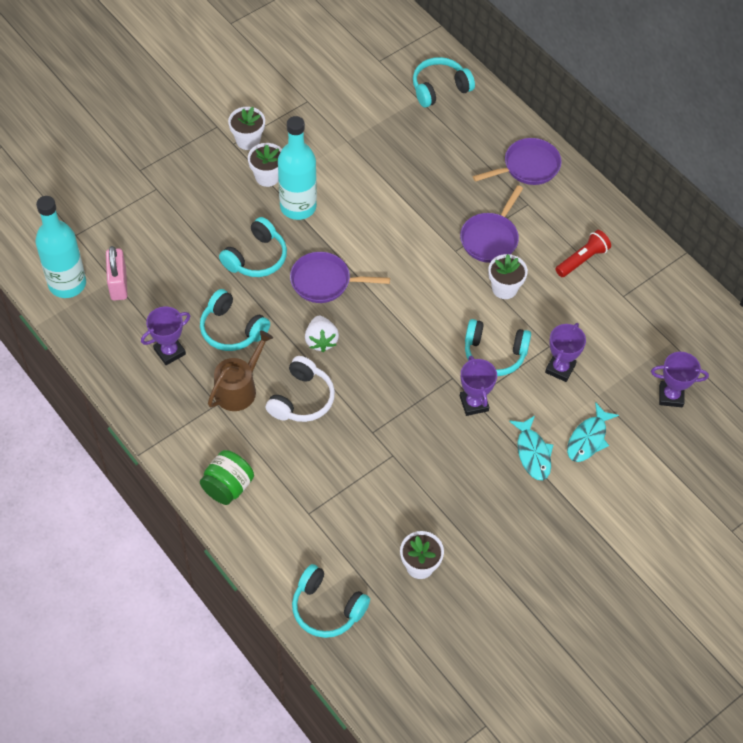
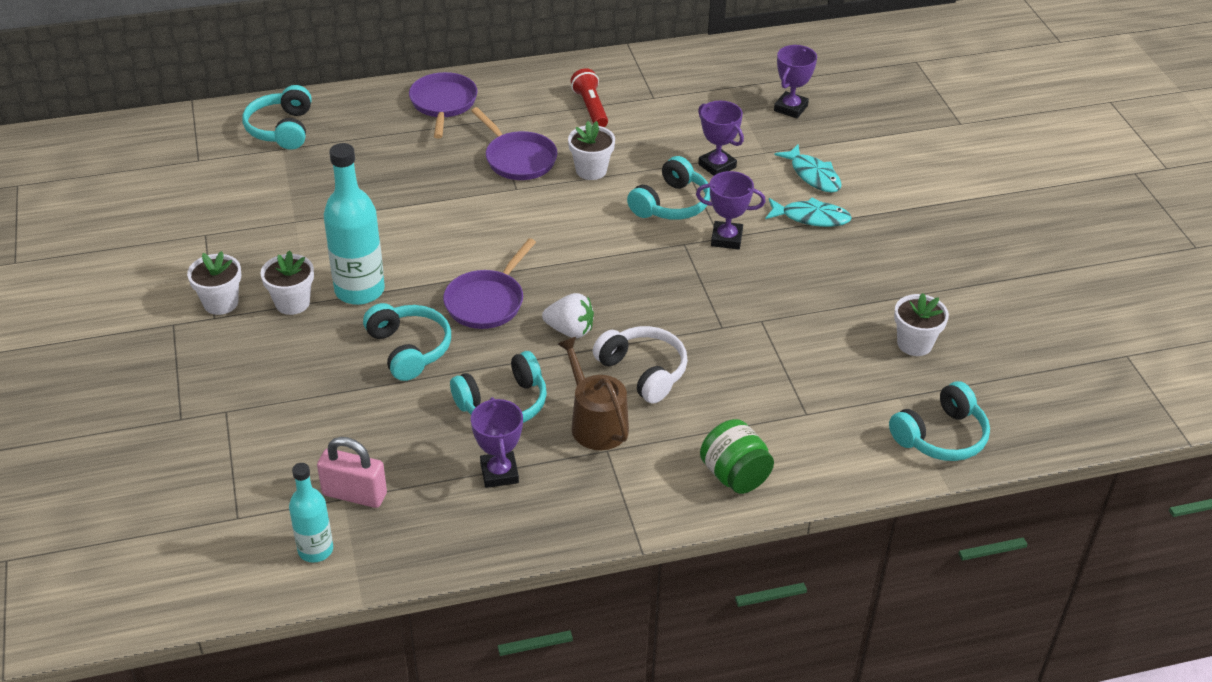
camera: 65 degrees left, 15 degrees down
turquoise bottle [35,196,86,298] -> turquoise bottle [289,463,333,563], size x0.60

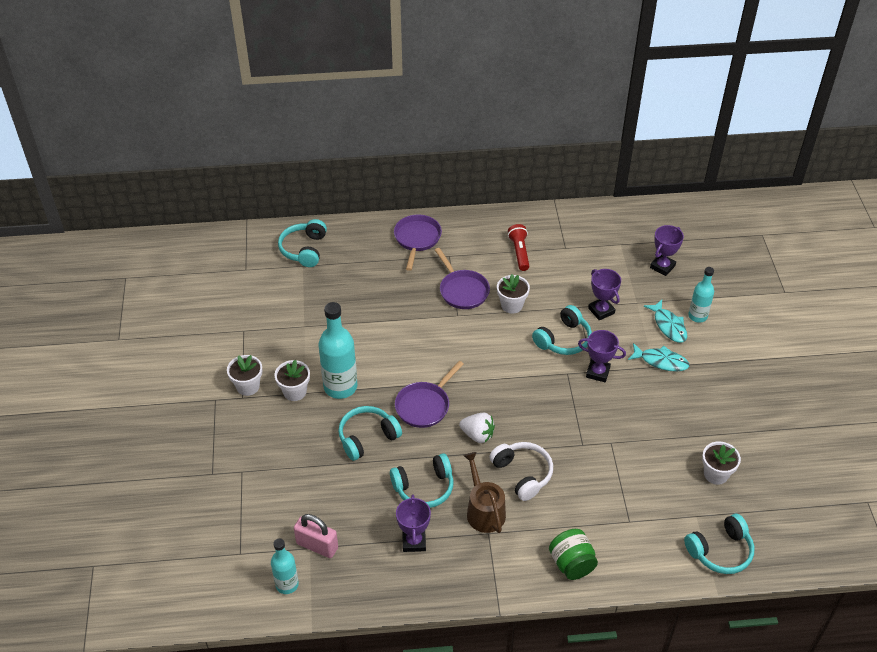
camera: 10 degrees right, 5 degrees up
turquoise headphones [363,303,451,381] -> turquoise headphones turned 105 degrees counterclockwise [338,406,402,461]
none -> turquoise bottle [688,267,714,323]

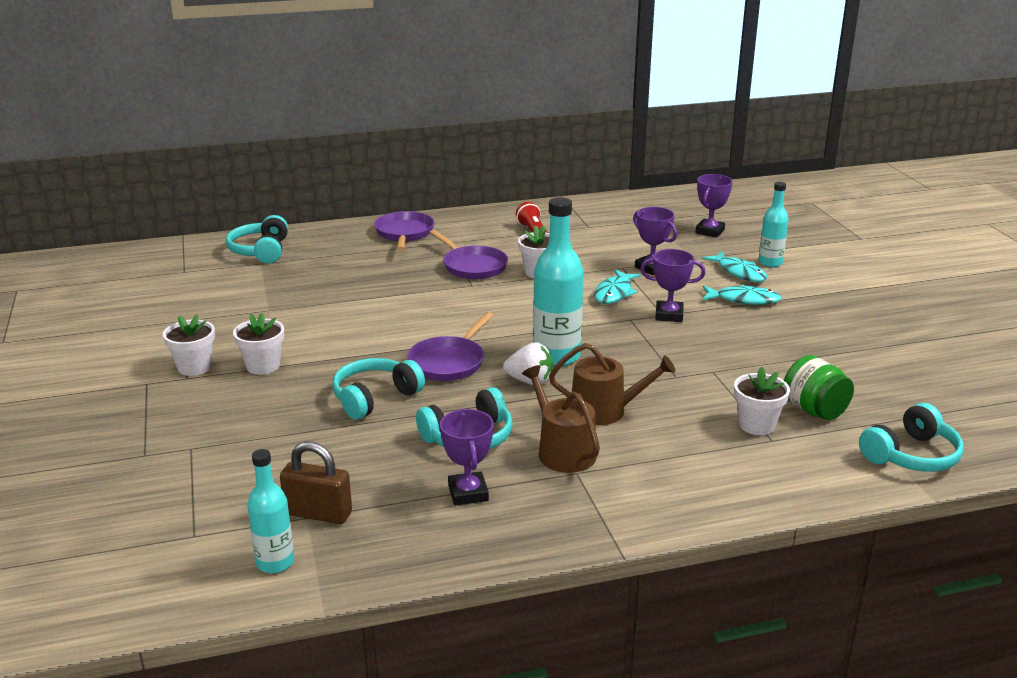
camera: 10 degrees left, 20 degrees down
pink padlock [294,514,338,558] -> brown padlock [280,442,352,524]
turquoise bottle [318,302,357,399] -> turquoise bottle moved to [533,197,584,366]
white headphones [489,442,553,501] -> brown watering can [549,343,675,425]
turquoise headphones [532,305,592,355] -> turquoise fish [594,269,641,304]
green jar [549,529,598,580] -> green jar moved to [784,355,854,420]
white flower pot [702,442,741,485] -> white flower pot moved to [734,367,790,435]

